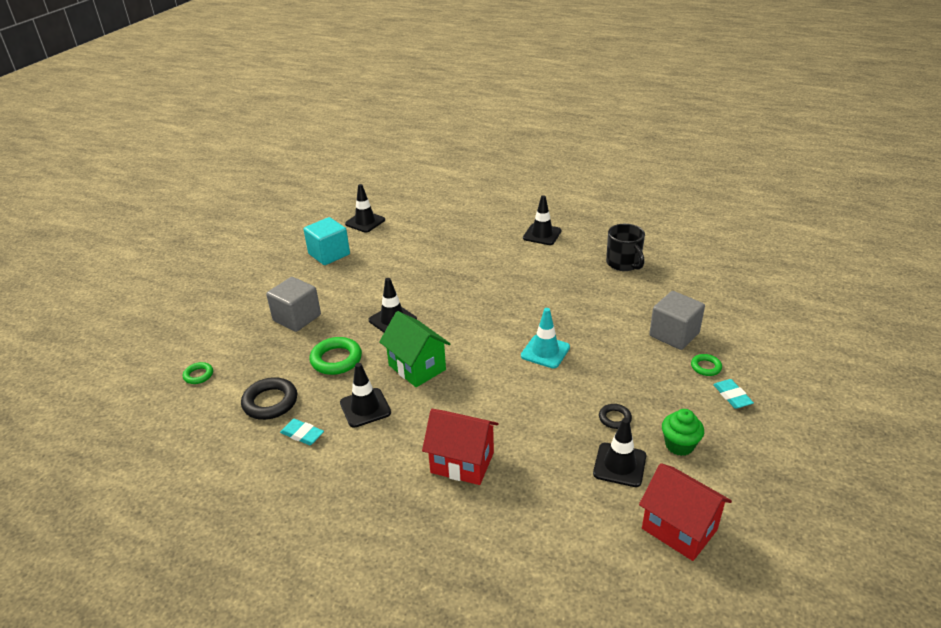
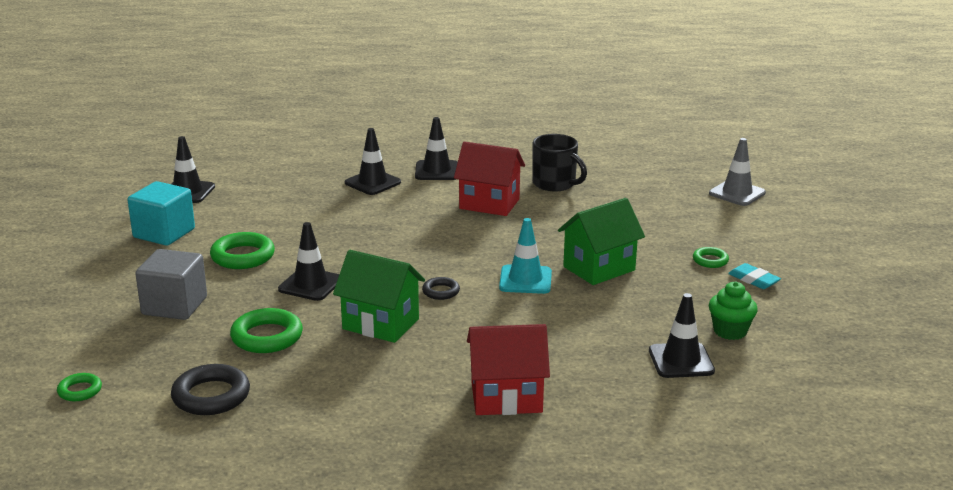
camera: 25 degrees left, 10 degrees down
turquoise eraser [280,419,324,445] -> none
black traffic cone [340,363,391,428] -> black traffic cone moved to [345,128,401,195]
black ring [599,404,632,429] -> black ring moved to [422,277,460,300]
red house [639,463,732,561] -> red house moved to [454,142,525,216]
grey cube [649,291,705,350] -> none
none -> green ring [210,232,275,269]
none -> green house [558,198,645,285]
none -> grey traffic cone [709,138,766,206]

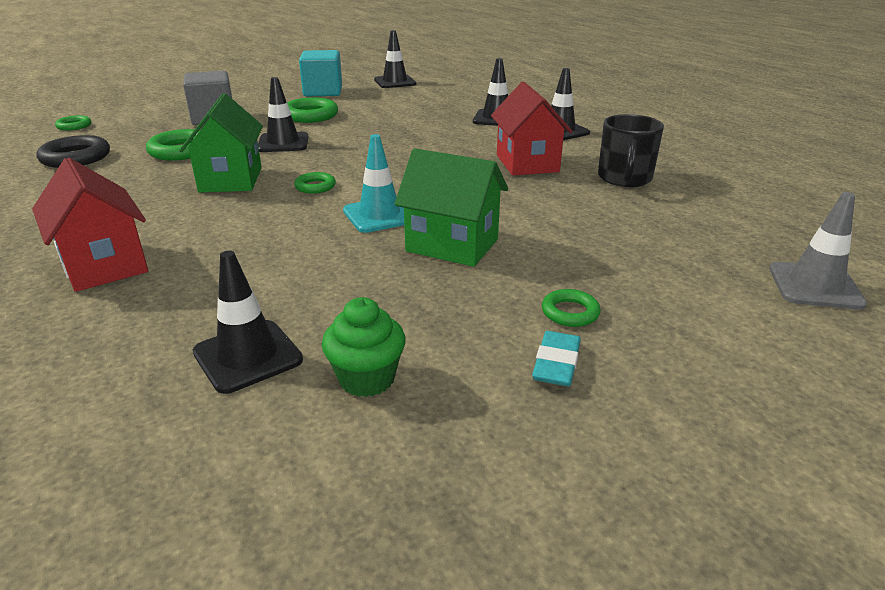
camera: 60 degrees right, 5 degrees up
black ring [422,277,460,300] -> green ring [294,172,336,194]

